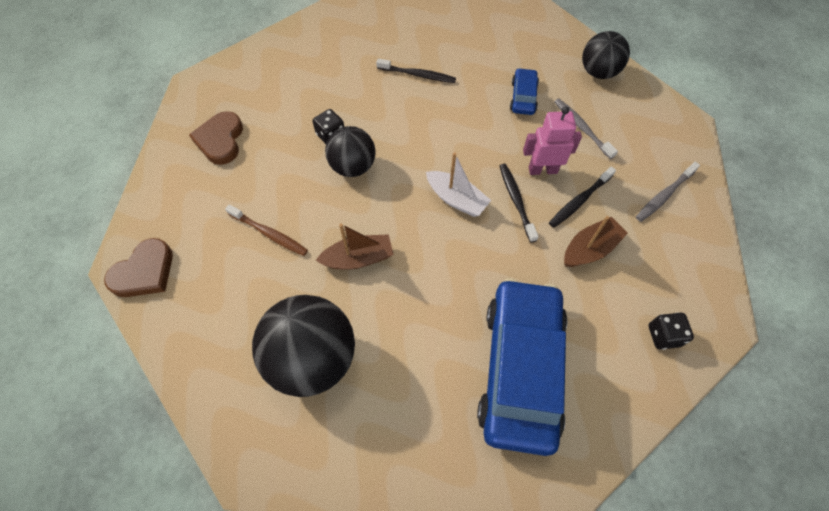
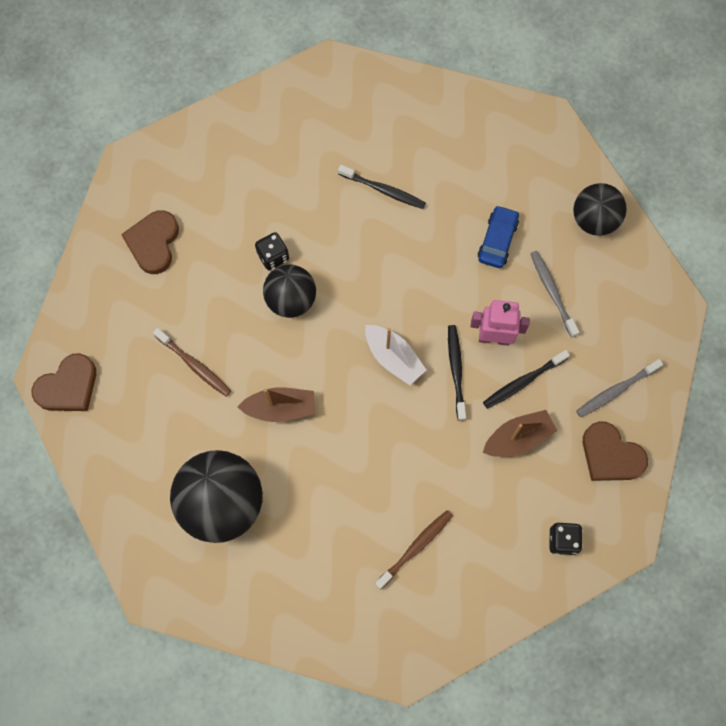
camera: 10 degrees right, 10 degrees up
blue car [477,278,567,456] -> brown toothbrush [375,510,453,589]
none -> brown heart [583,421,648,481]

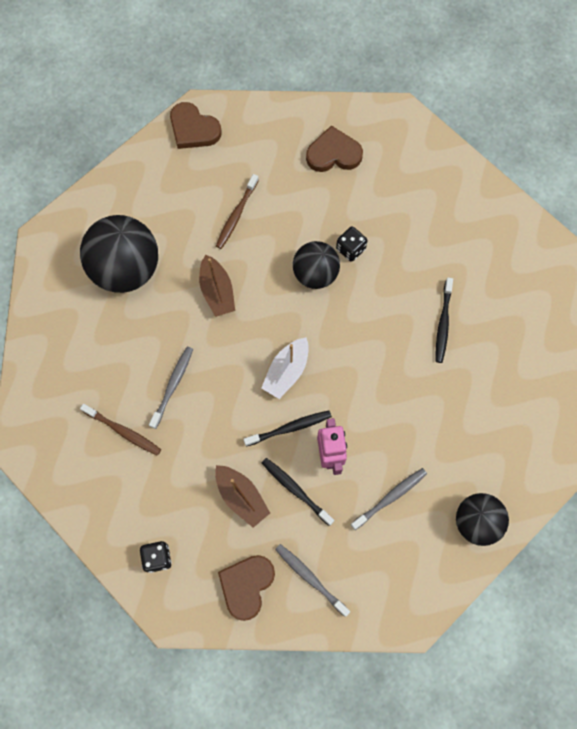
camera: 75 degrees right, 0 degrees up
blue car [477,205,519,268] -> none
none -> grey toothbrush [149,347,193,429]

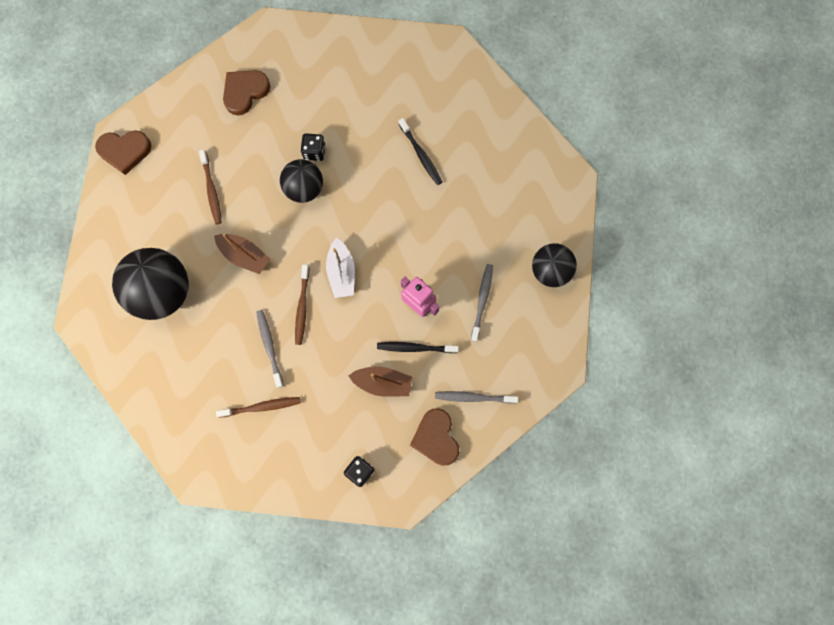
camera: 40 degrees left, 5 degrees up
black toothbrush [243,411,332,447] -> none
none -> brown toothbrush [295,264,309,345]

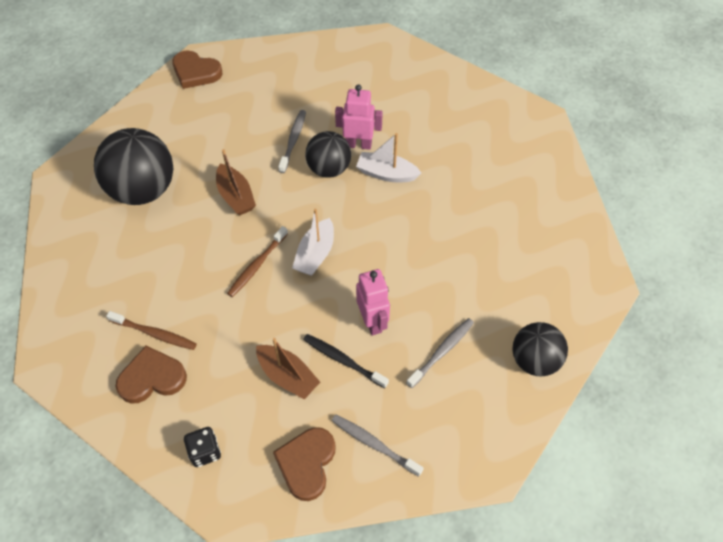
camera: 30 degrees right, 20 degrees down
brown toothbrush [199,150,222,225] -> none
brown heart [223,70,270,115] -> brown heart moved to [116,346,187,403]
grey toothbrush [256,310,284,388] -> grey toothbrush moved to [278,110,306,173]
black dice [300,133,326,161] -> pink robot [335,84,383,150]
black toothbrush [399,118,442,185] -> none
none -> white boat [356,133,421,182]

